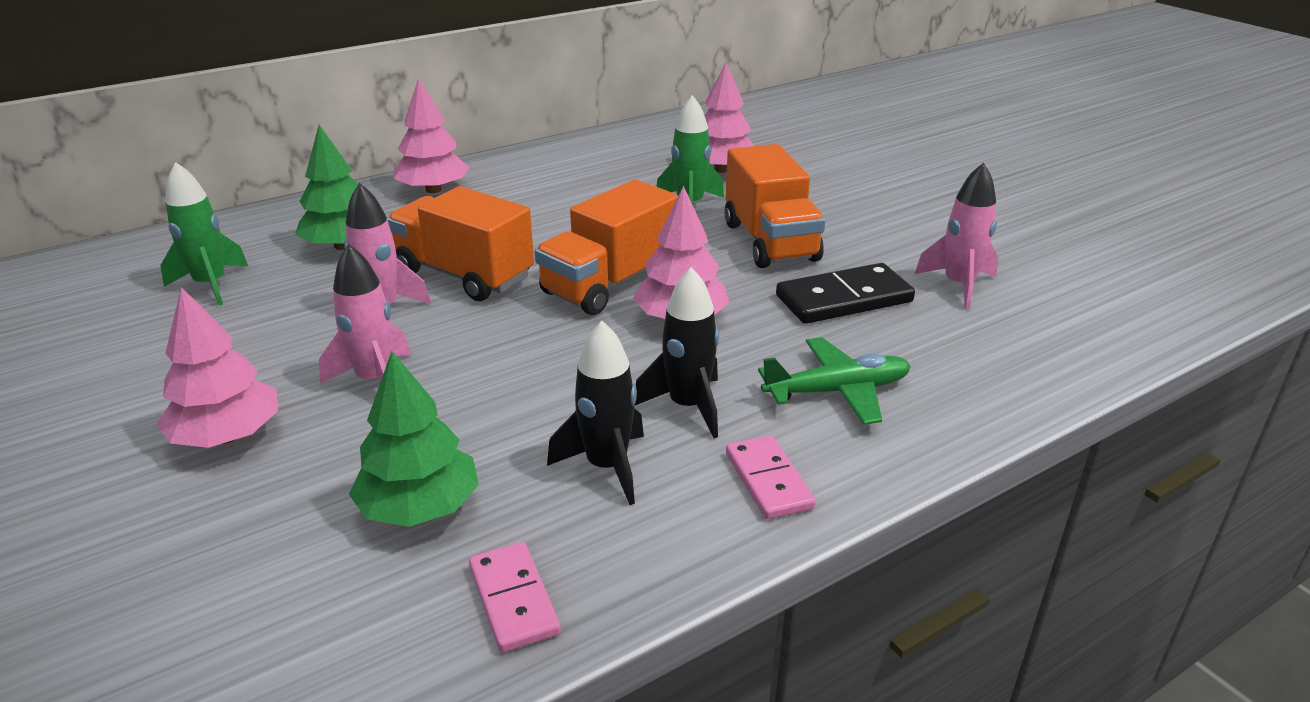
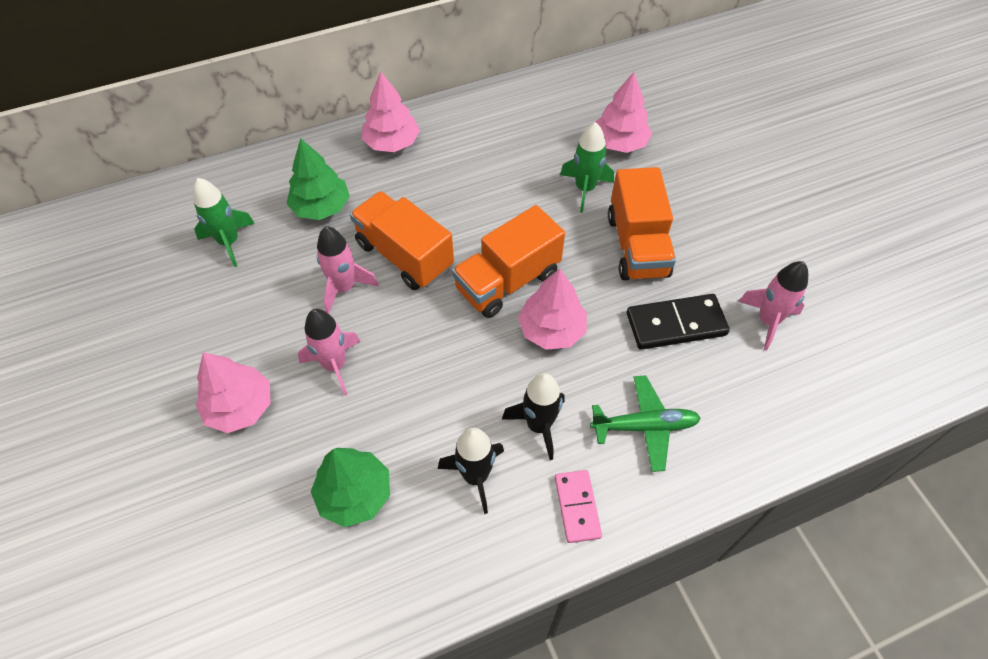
camera: 10 degrees right, 25 degrees up
pink domino [469,542,561,652] -> none

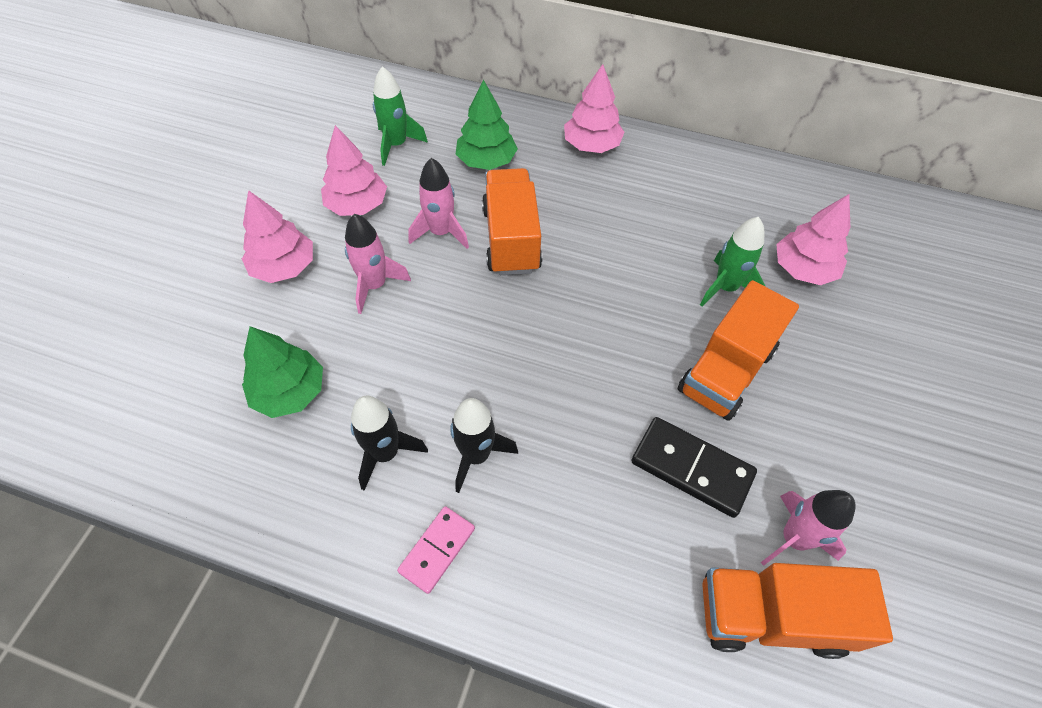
camera: 40 degrees right, 0 degrees up
orange truck [452,205,565,318] -> orange truck moved to [702,563,893,659]
pink tree [518,269,587,350] -> pink tree moved to [321,125,387,216]
green plane [590,376,701,472] -> none

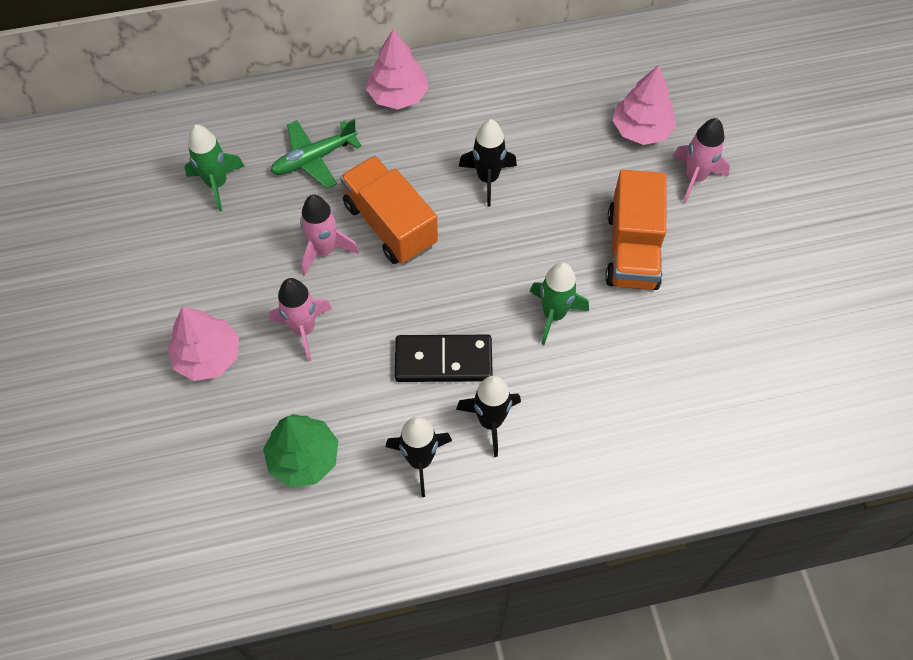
camera: 30 degrees left, 5 degrees up
pink tree [321,125,387,216] -> none
pink domino [397,506,475,594] -> none
green tree [456,80,518,170] -> green plane [271,119,362,188]
black domino [631,417,757,518] -> black domino moved to [395,335,493,382]
green rocket [700,217,765,306] -> green rocket moved to [530,262,589,345]
orange truck [702,563,893,659] -> none
pink rocket [761,490,856,566] -> pink rocket moved to [673,118,730,203]
none -> black rocket [459,119,517,207]

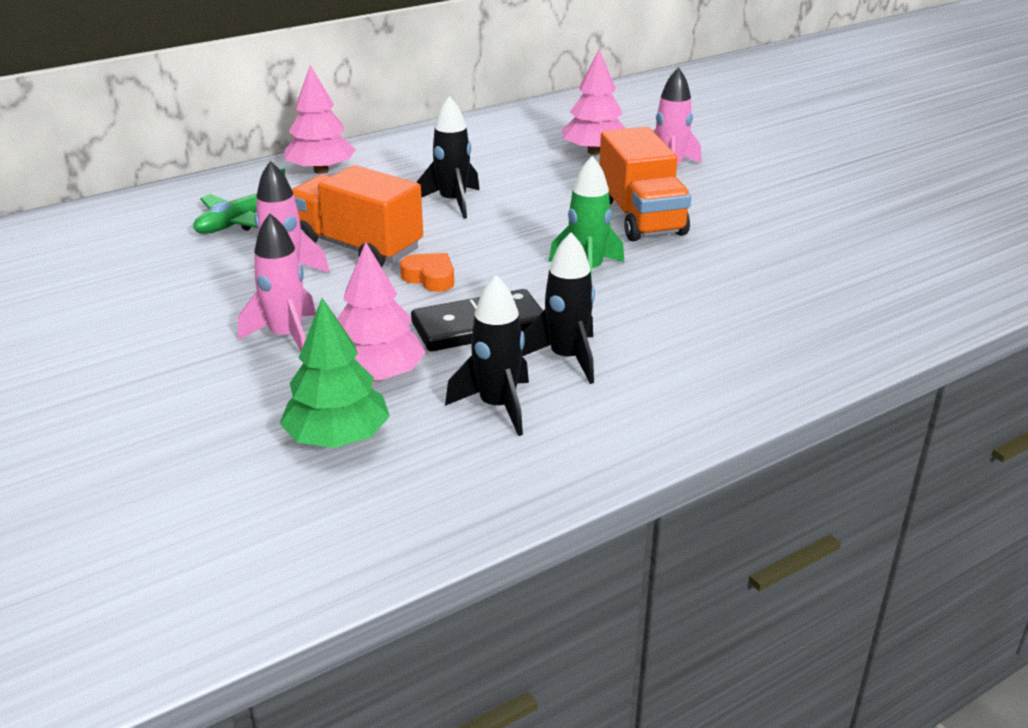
camera: 20 degrees left, 30 degrees down
pink tree [167,306,239,381] -> pink tree moved to [337,242,426,381]
green rocket [184,125,245,212] -> none
none -> orange heart [400,253,454,292]

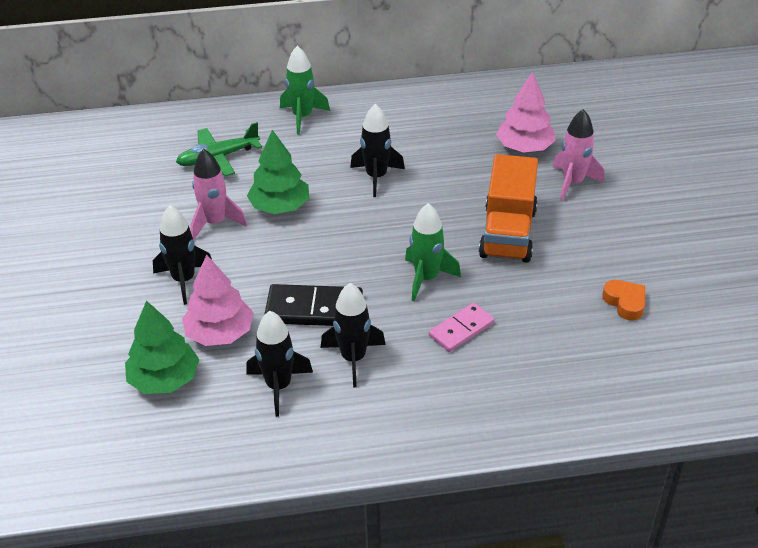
camera: 25 degrees right, 10 degrees up
pink rocket [238,213,316,352] -> black rocket [153,205,212,305]
pink tree [284,65,356,174] -> green rocket [280,46,330,135]
orange truck [292,165,423,267] -> green tree [247,130,309,214]
orange heart [400,253,454,292] -> orange heart moved to [602,280,645,320]
none -> pink domino [429,303,494,352]

